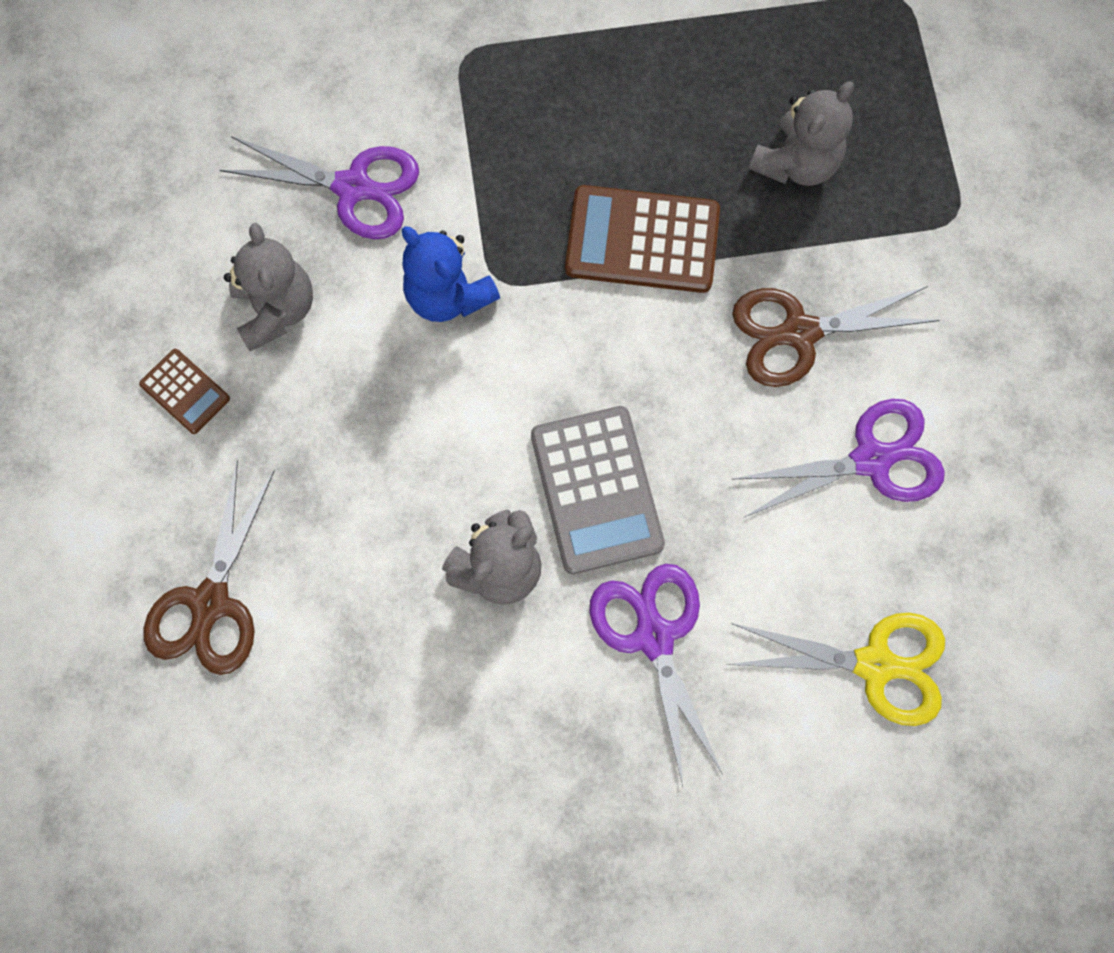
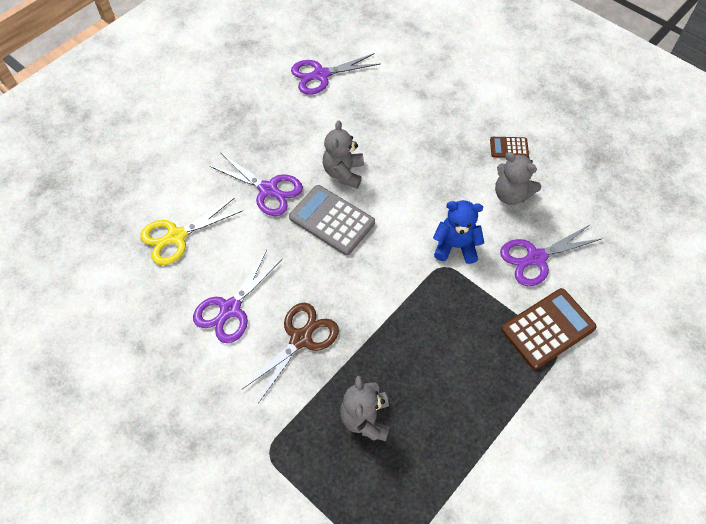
camera: 140 degrees right, 15 degrees down
brown scissors [144,460,275,675] -> none
brown calculator [565,185,720,293] -> brown calculator moved to [501,288,597,370]
none -> purple scissors [291,53,381,95]

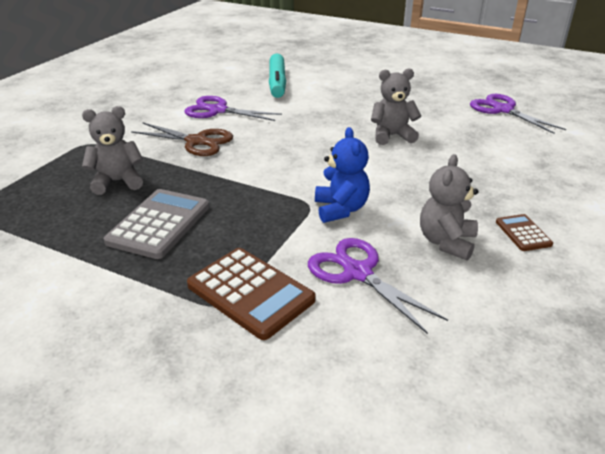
camera: 75 degrees right, 25 degrees down
yellow scissors [140,198,242,265] -> turquoise marker [269,53,286,98]
purple scissors [210,153,303,216] -> none
grey calculator [289,185,375,255] -> grey calculator moved to [104,189,209,259]

